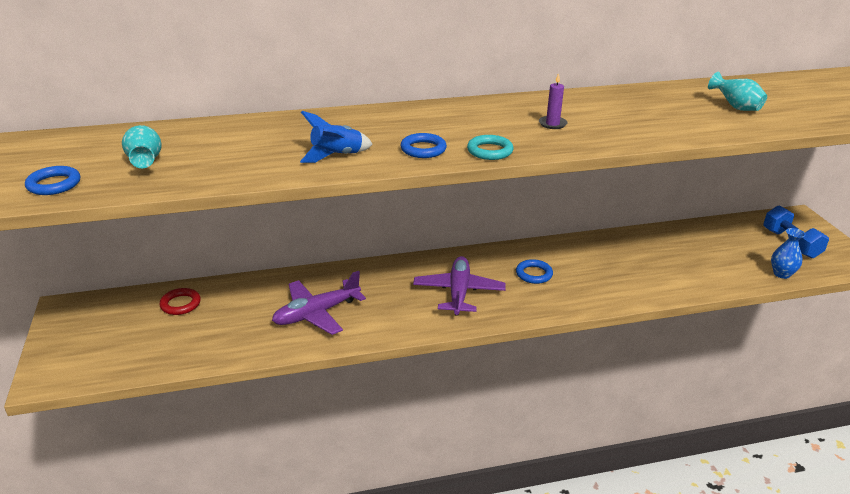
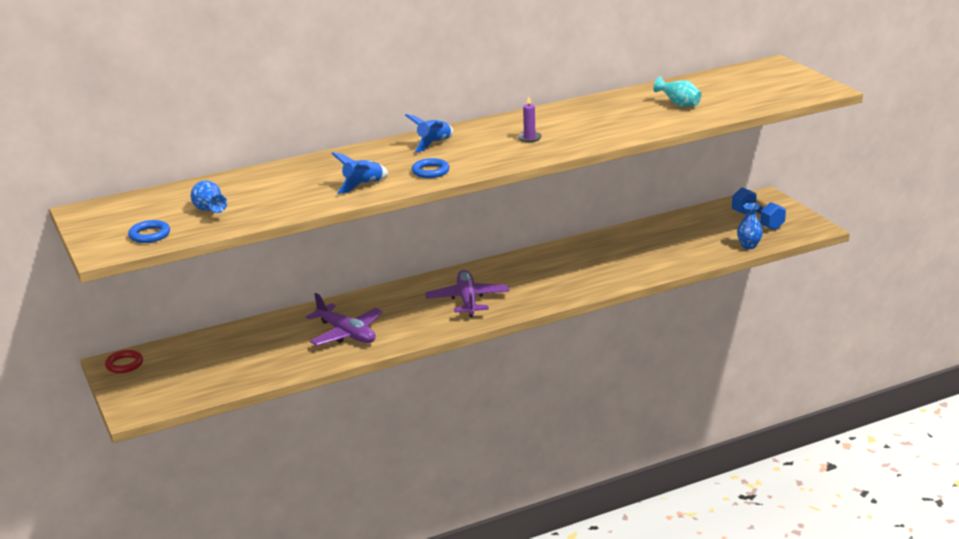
camera: 10 degrees left, 5 degrees down
turquoise vase [122,125,162,168] -> blue vase [191,180,227,213]
red ring [159,288,201,315] -> red ring moved to [105,350,143,373]
purple plane [272,271,366,335] -> purple plane turned 90 degrees counterclockwise [306,293,383,346]
turquoise ring [467,135,514,160] -> none
blue ring [516,259,553,284] -> none
none -> blue rocket [405,114,453,152]

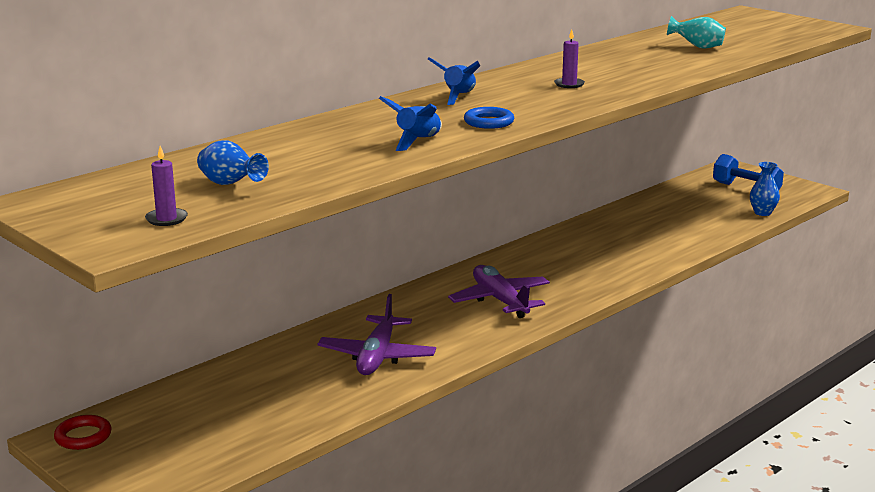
camera: 20 degrees left, 5 degrees down
blue ring [128,220,170,243] -> purple candle [145,146,188,226]
purple plane [306,293,383,346] -> purple plane turned 75 degrees clockwise [318,294,436,375]

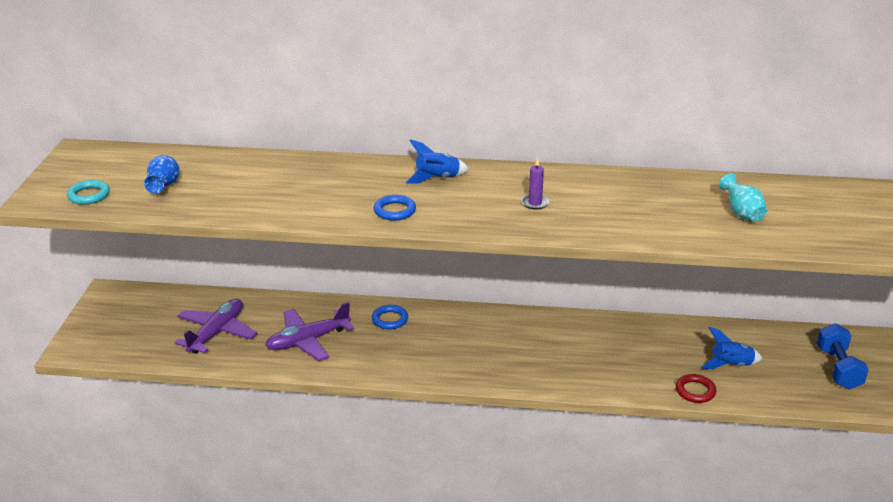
camera: 50 degrees right, 10 degrees up
red ring [54,415,112,450] -> red ring moved to [676,374,716,403]
purple candle [145,146,188,226] -> turquoise ring [67,180,110,205]
blue rocket [379,96,442,151] -> blue rocket moved to [701,327,762,369]
purple plane [448,265,550,318] -> purple plane moved to [174,299,257,354]
blue vase [750,162,780,216] -> none
none -> blue ring [372,305,408,329]

